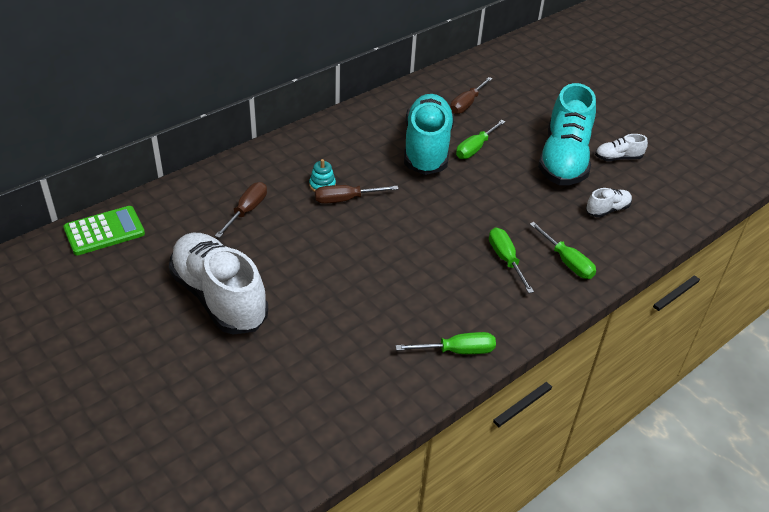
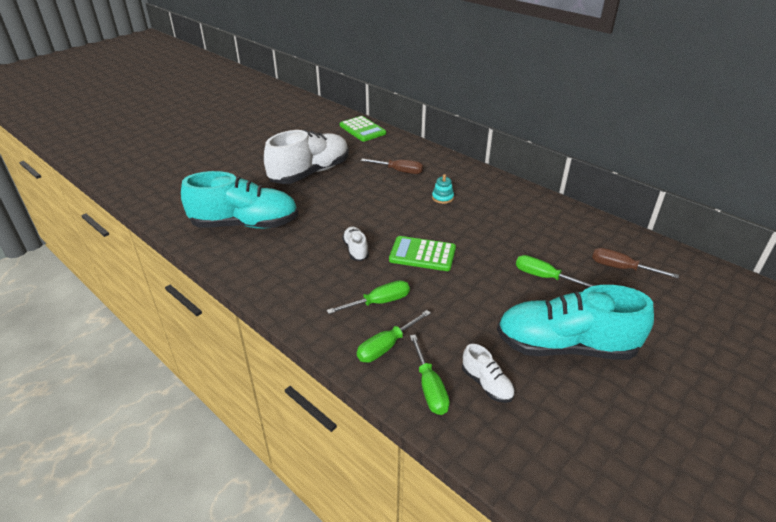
camera: 85 degrees right, 5 degrees down
brown screwdriver [315,185,399,204] -> none
green screwdriver [396,332,496,354] -> green screwdriver moved to [410,334,450,415]
turquoise shoe [404,94,454,175] -> turquoise shoe moved to [181,171,298,229]
white shoe [595,134,648,161] -> white shoe moved to [342,227,369,261]
none -> green calculator [389,236,456,271]

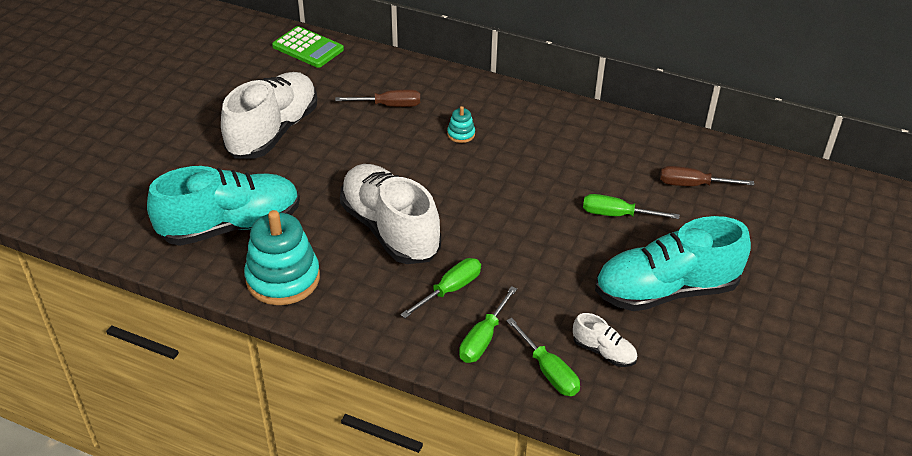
camera: 20 degrees left, 5 degrees up
white shoe [342,227,369,261] -> white shoe [340,164,441,264], size x2.29
green calculator [389,236,456,271] -> none
none -> turquoise stacking toy [244,210,320,305]

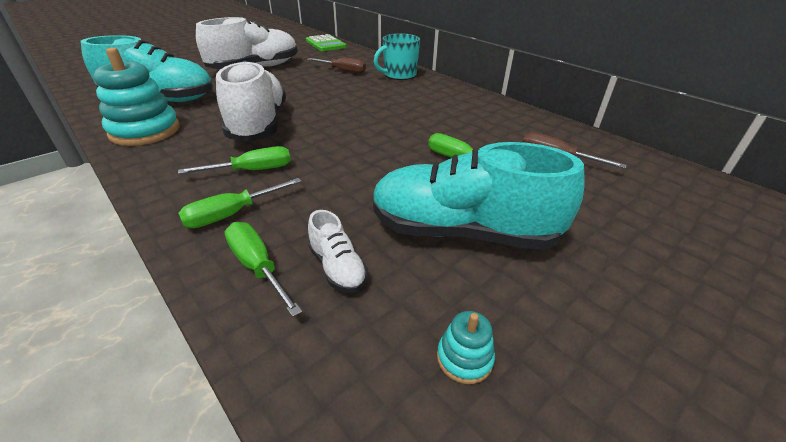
camera: 25 degrees right, 5 degrees down
turquoise stacking toy [447,106,475,143] -> turquoise stacking toy moved to [437,311,495,384]
green screwdriver [506,318,580,396] -> green screwdriver turned 150 degrees clockwise [224,222,302,317]
none -> turquoise mug [374,33,420,80]

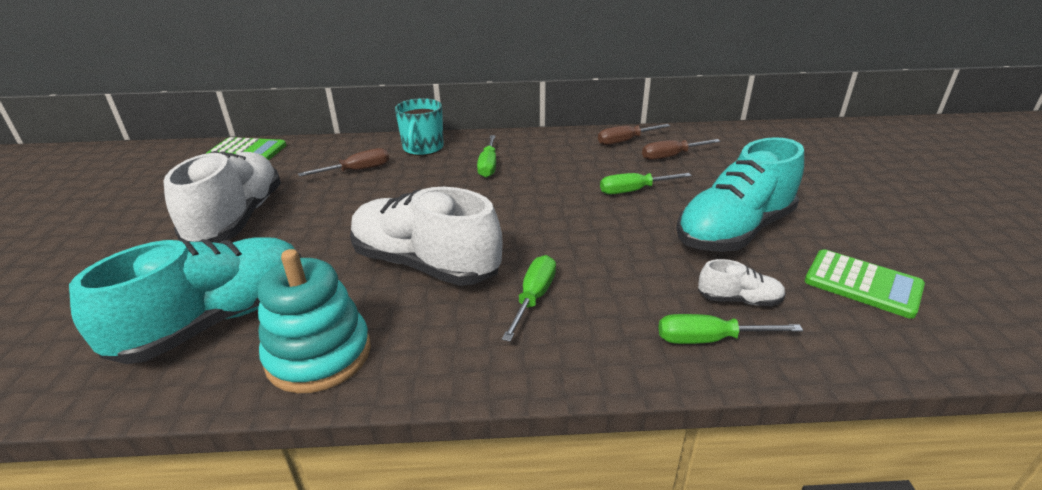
camera: 50 degrees left, 5 degrees down
green screwdriver [178,178,302,228] -> green screwdriver moved to [477,135,496,178]
turquoise stacking toy [437,311,495,384] -> green calculator [805,249,925,319]
none -> brown screwdriver [598,124,670,145]

